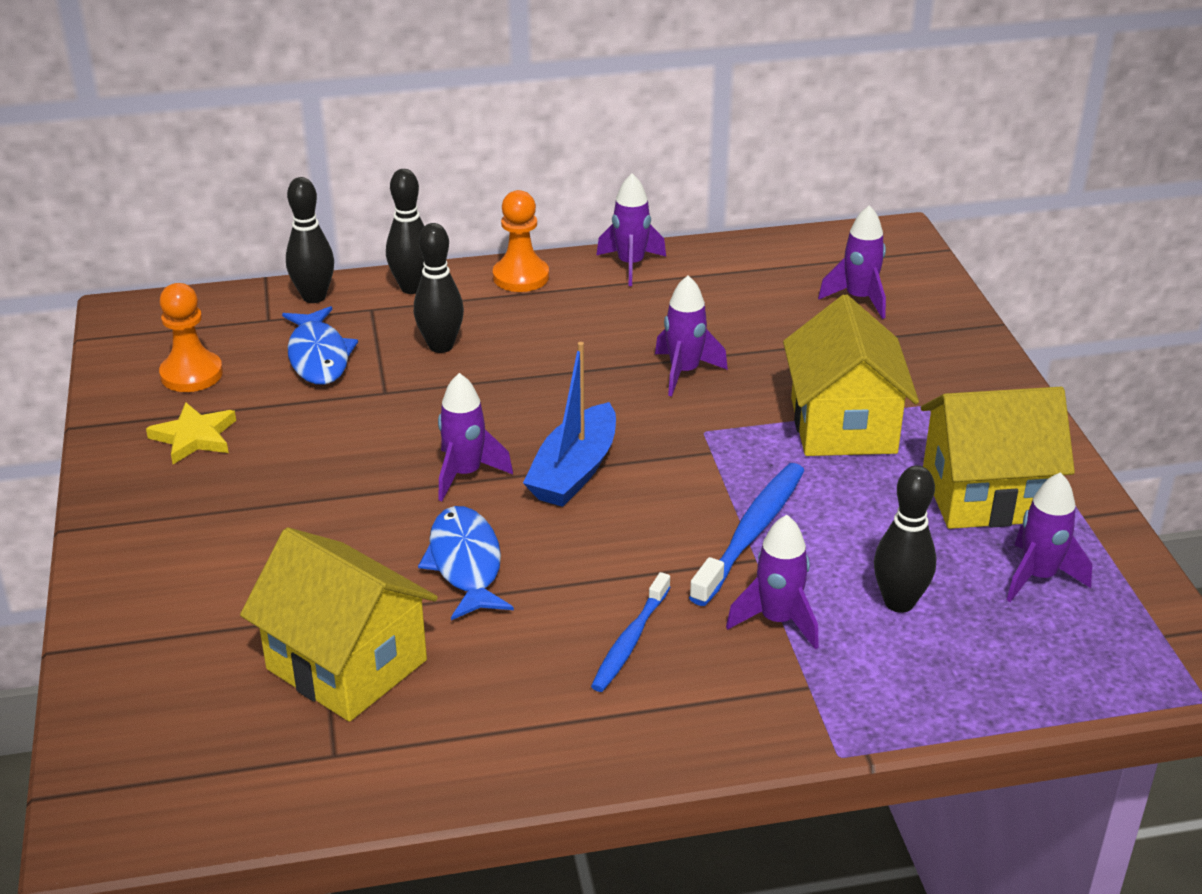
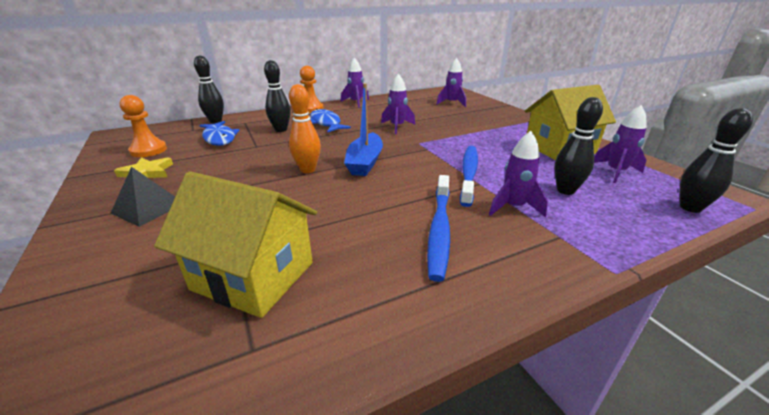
camera: 15 degrees left, 5 degrees down
black bowling pin [386,169,424,294] -> black bowling pin moved to [680,108,753,213]
blue fish [418,506,514,620] -> blue fish moved to [310,109,351,132]
purple rocket [438,373,513,501] -> orange bowling pin [289,84,321,173]
blue toothbrush [591,572,670,692] -> blue toothbrush [427,175,450,282], size x1.52
yellow house [783,294,919,456] -> none
none -> black pyramid [111,167,175,227]

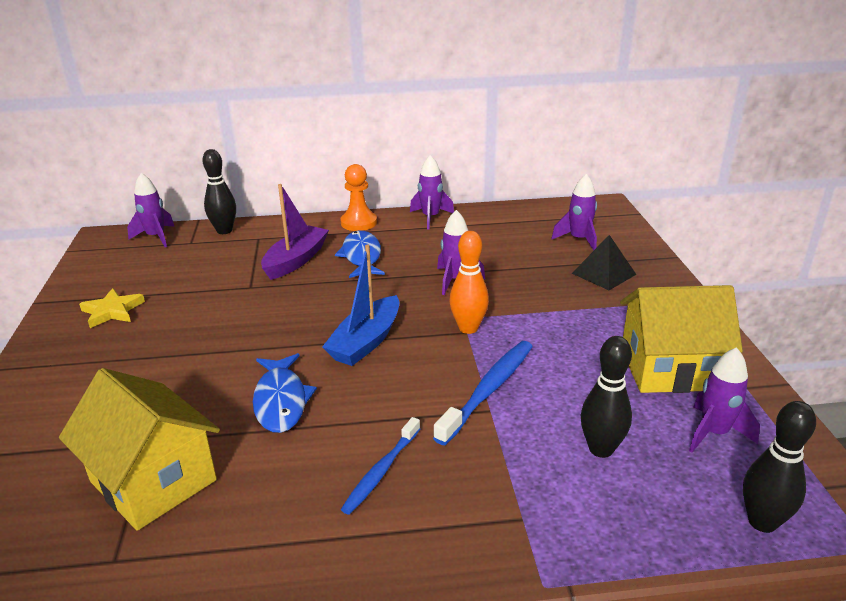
camera: 20 degrees right, 0 degrees up
black pyramid [111,167,175,227] -> black pyramid moved to [572,235,636,290]
orange pawn [119,95,167,157] -> none
blue fish [199,121,240,146] -> blue fish moved to [253,353,317,433]
black bowling pin [264,60,291,132] -> purple boat [261,184,329,280]
orange bowling pin [289,84,321,173] -> orange bowling pin moved to [449,231,489,334]
blue toothbrush [427,175,450,282] -> blue toothbrush [341,417,420,515], size x0.66
purple rocket [489,131,548,218] -> purple rocket moved to [127,173,175,247]

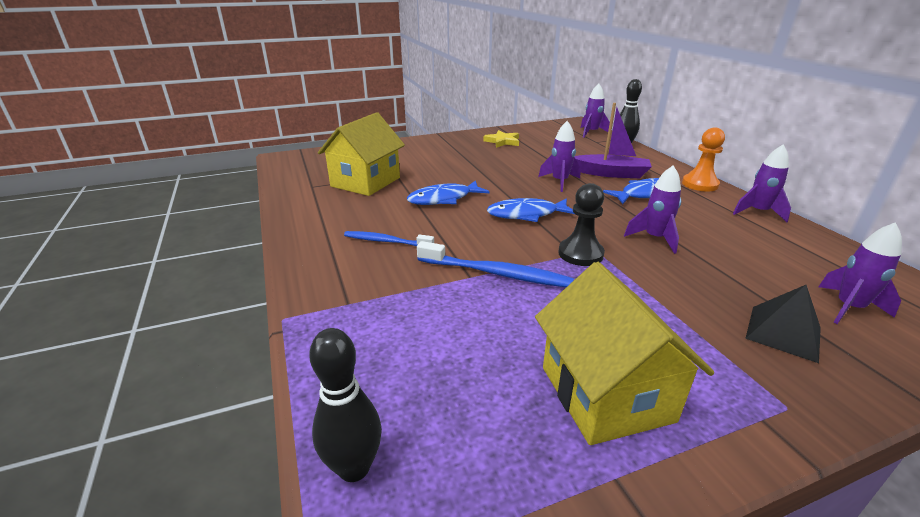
camera: 75 degrees right, 0 degrees up
blue boat [322,245,399,366] -> blue fish [487,198,575,222]
orange bowling pin [449,231,489,334] -> black pawn [558,183,605,266]
black bowling pin [581,336,632,458] -> none
purple rocket [689,347,760,453] -> purple rocket moved to [538,121,581,192]

